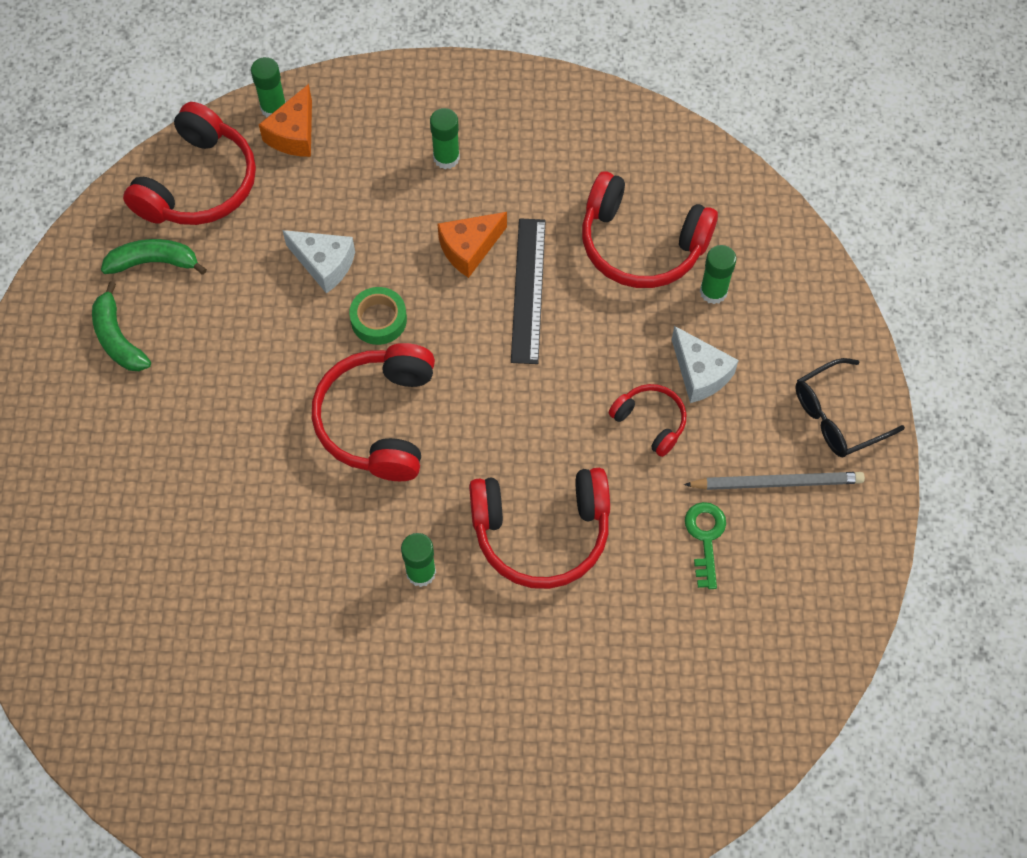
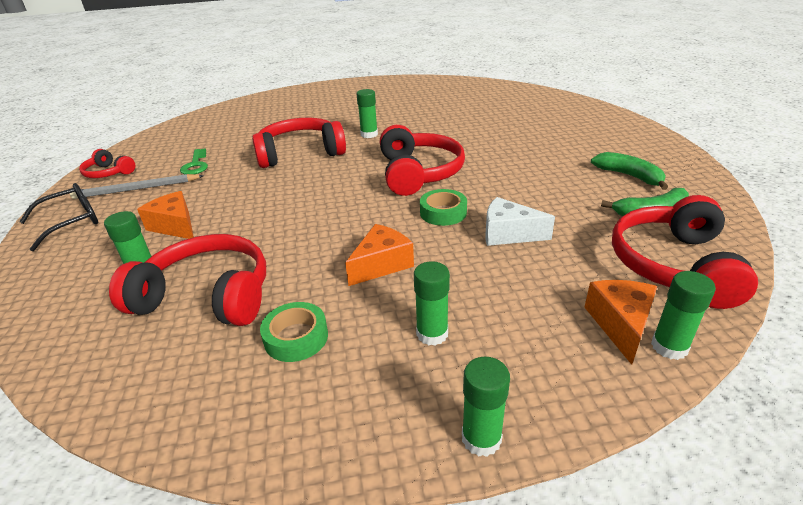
camera: 170 degrees right, 30 degrees down
black ruler [511,219,546,364] -> none
red headphones [609,384,686,457] -> red headphones moved to [79,149,135,178]
white cheese [672,326,739,403] -> orange cheese [137,191,194,239]
none -> green tape [260,302,328,362]
none -> green glue stick [462,357,510,457]

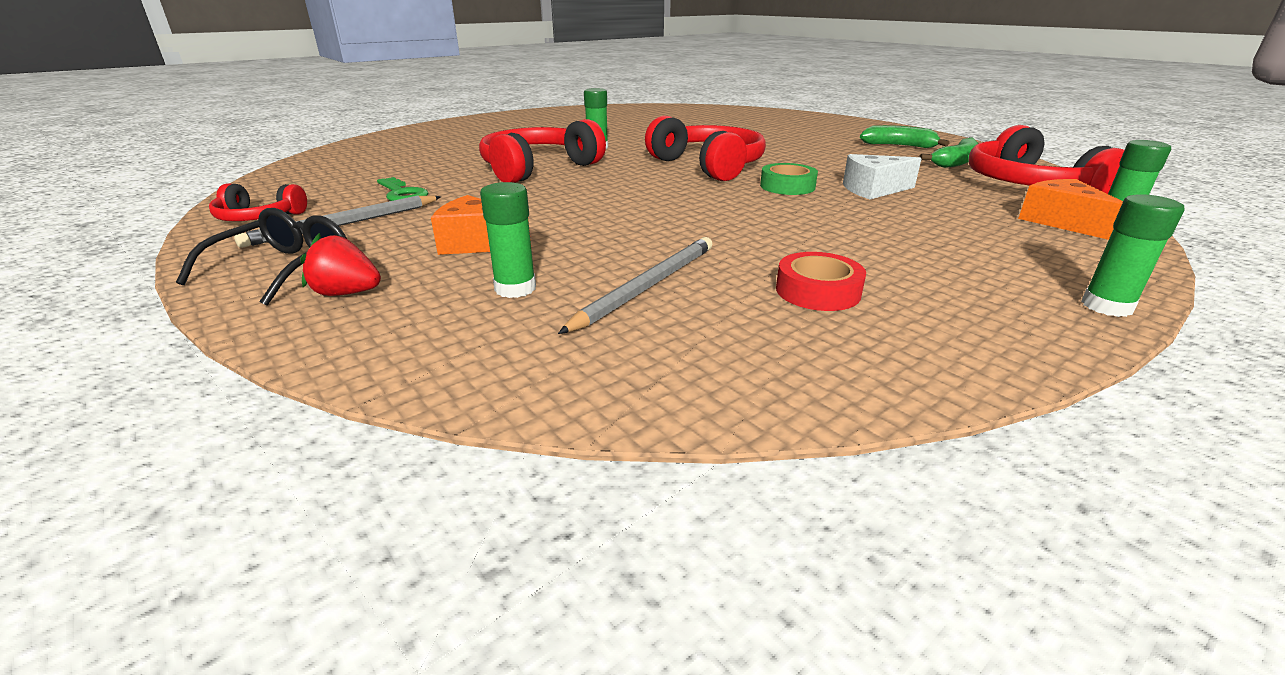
camera: 30 degrees left, 5 degrees down
red headphones [109,234,266,326] -> grey pencil [558,237,712,334]
green tape [260,302,328,362] -> red tape [776,252,866,311]
orange cheese [345,224,414,286] -> none
green glue stick [414,261,450,346] -> none
none -> red strawberry [300,233,381,296]

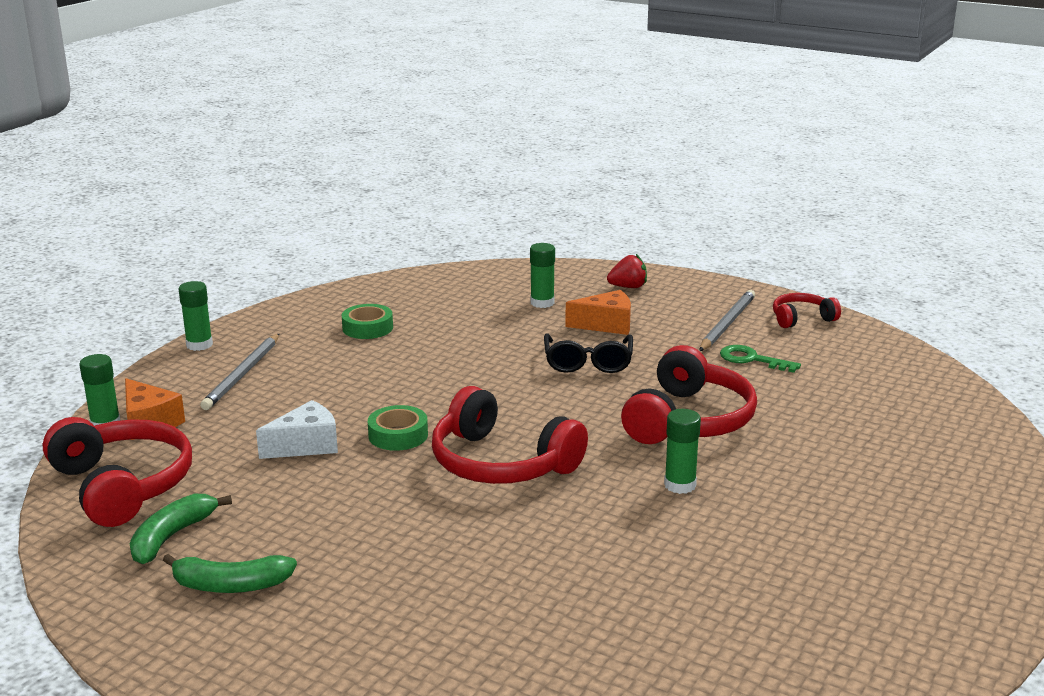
camera: 160 degrees right, 5 degrees down
black glasses [176,208,347,306] -> black glasses moved to [544,334,633,373]
grey pencil [558,237,712,334] -> grey pencil moved to [200,334,279,410]
red tape [776,252,866,311] -> green tape [342,304,393,339]

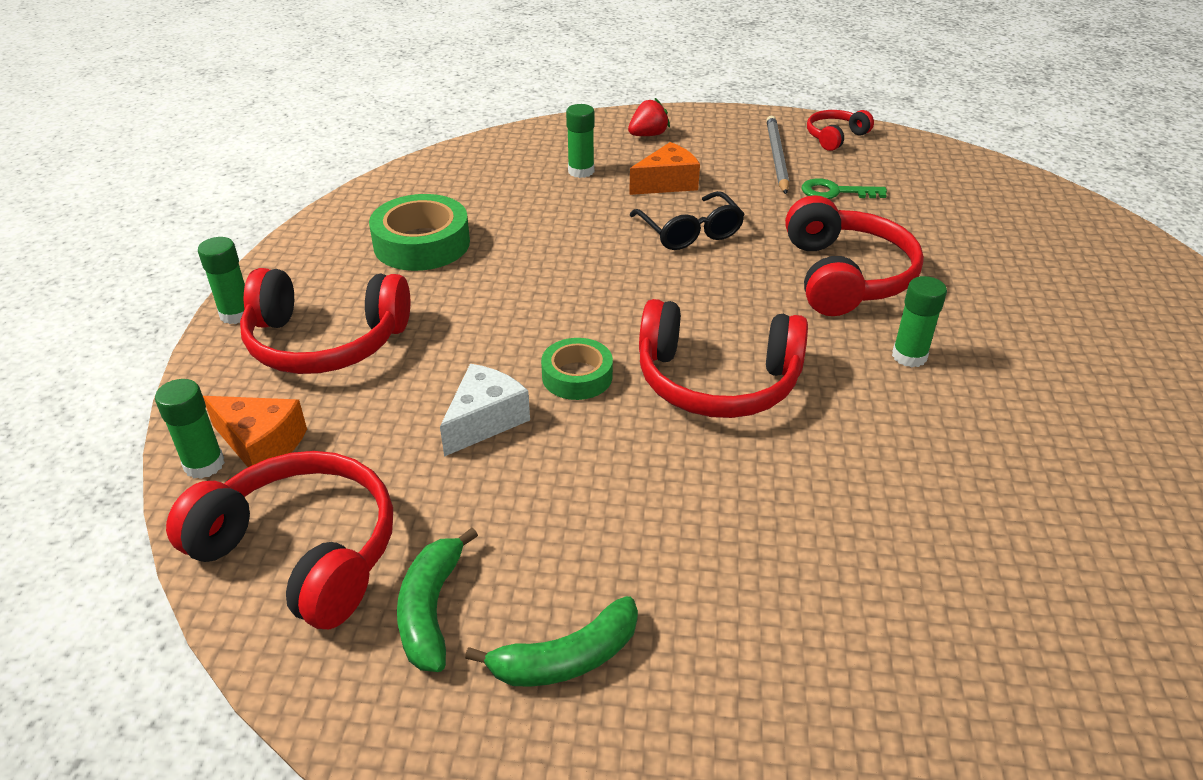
camera: 25 degrees left, 15 degrees up
grey pencil [200,334,279,410] -> red headphones [240,268,410,374]
green tape [342,304,393,339] -> green tape [369,194,470,271], size x1.61

